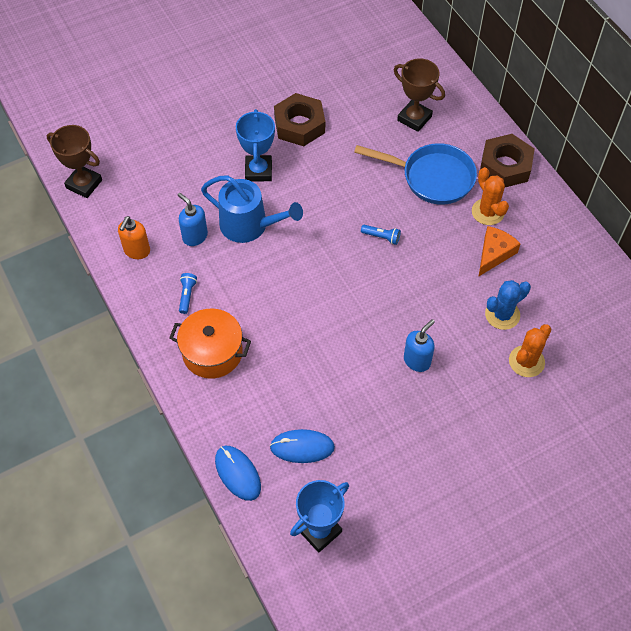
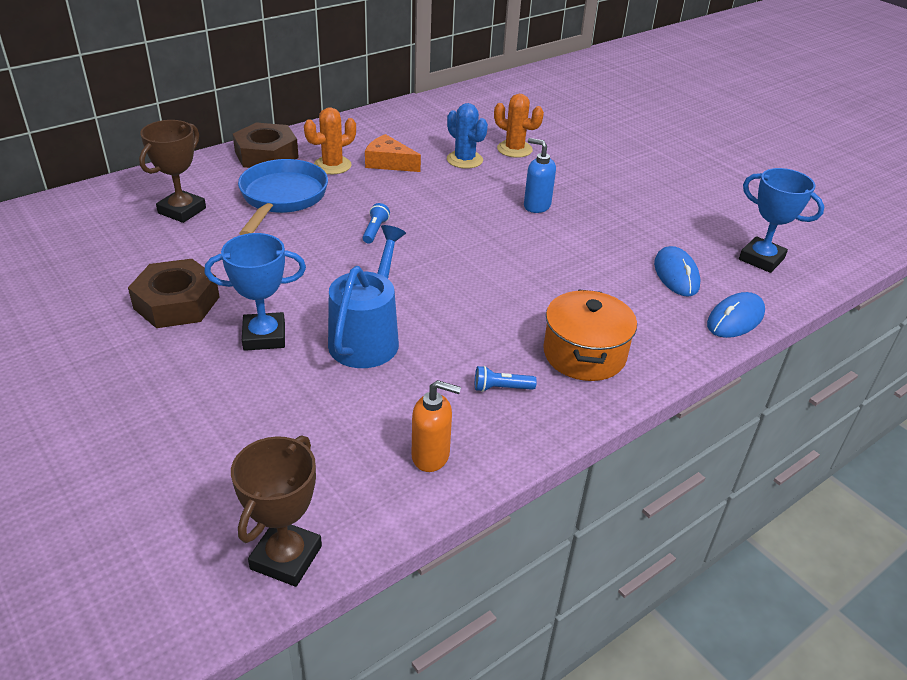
camera: 100 degrees left, 20 degrees down
blue soap dispenser [178,193,208,246] -> none

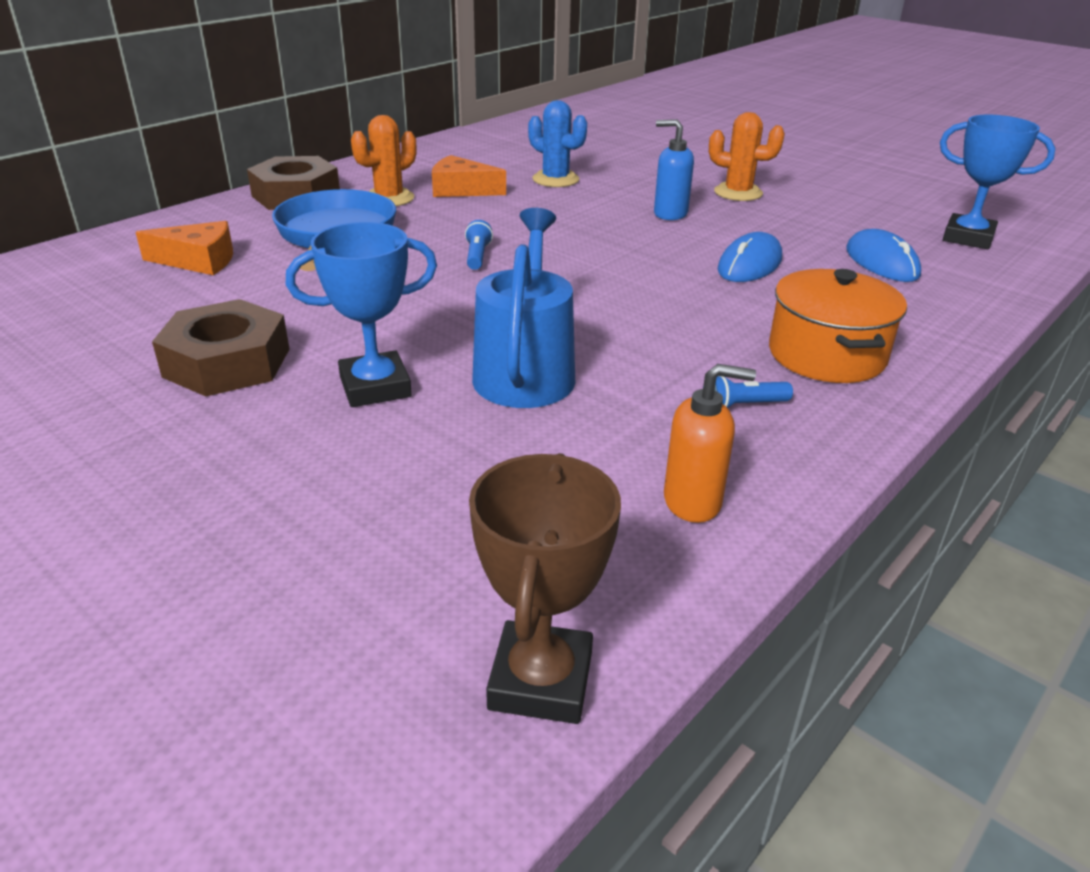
camera: 10 degrees left, 5 degrees down
brown trophy [139,120,206,223] -> orange cheese [136,221,233,275]
orange cactus [494,94,544,158] -> orange cactus moved to [709,112,785,201]
blue mouse [707,292,765,338] -> blue mouse moved to [718,232,782,282]

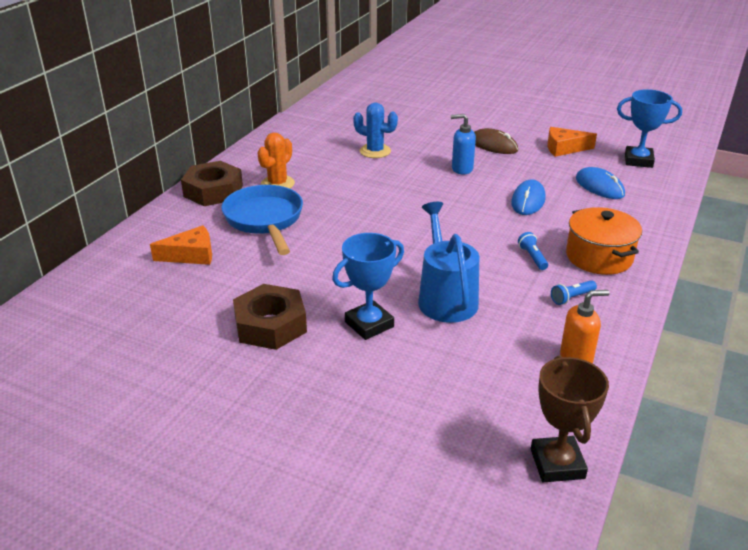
camera: 15 degrees left, 0 degrees up
orange cheese [432,155,506,197] -> orange cheese moved to [547,127,597,157]
blue flashlight [465,220,493,270] -> blue flashlight moved to [518,232,548,270]
orange cactus [709,112,785,201] -> brown mouse [474,128,518,154]

